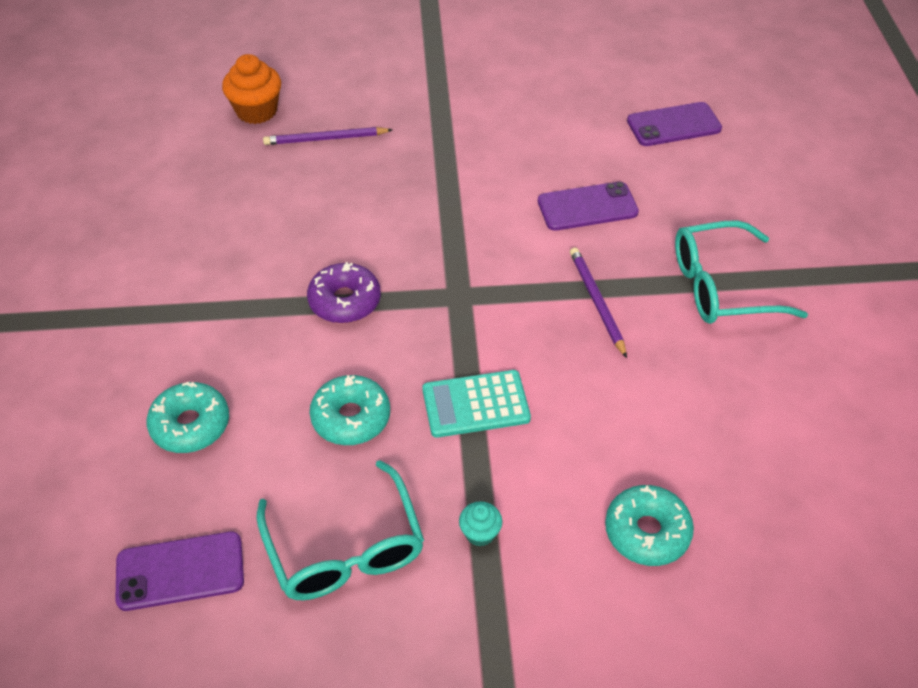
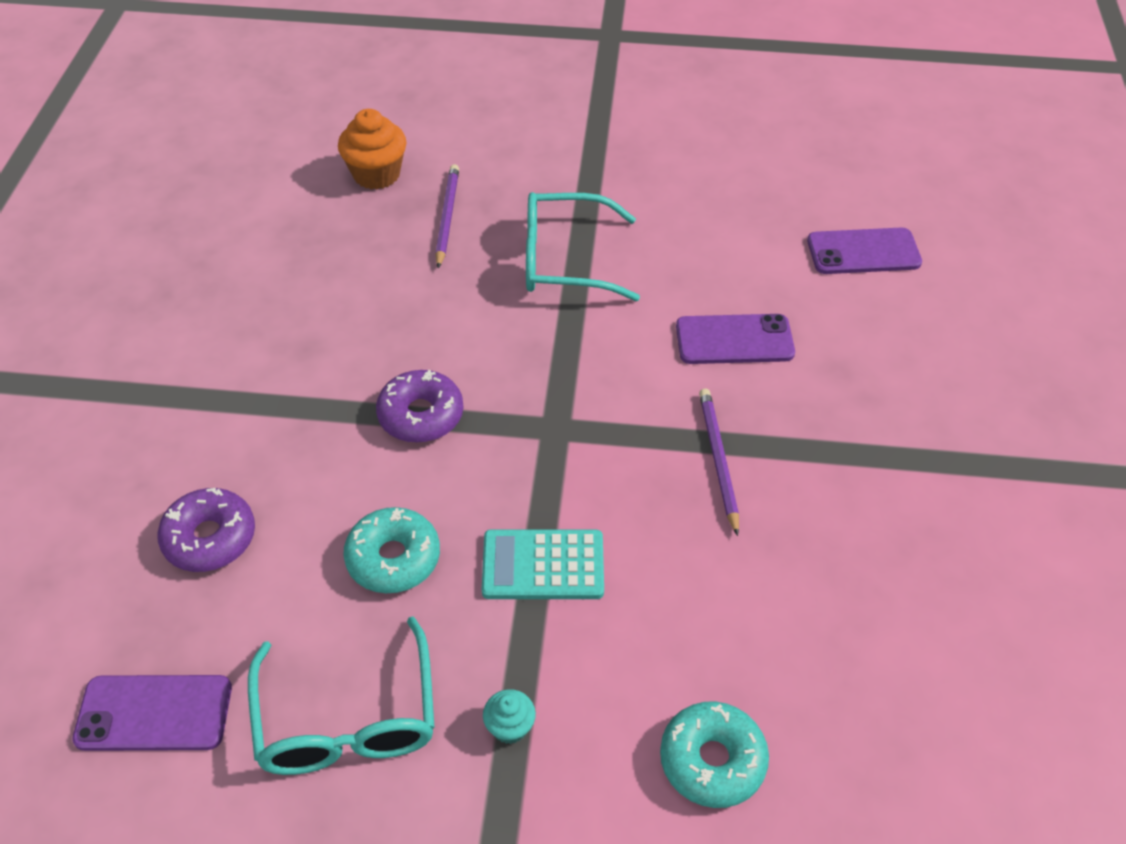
camera: 10 degrees right, 0 degrees up
turquoise donut [147,382,229,453] -> purple donut [157,488,255,572]
purple pencil [263,127,392,145] -> purple pencil turned 90 degrees clockwise [435,164,459,268]
turquoise glasses [675,221,808,324] -> turquoise glasses moved to [526,192,640,301]

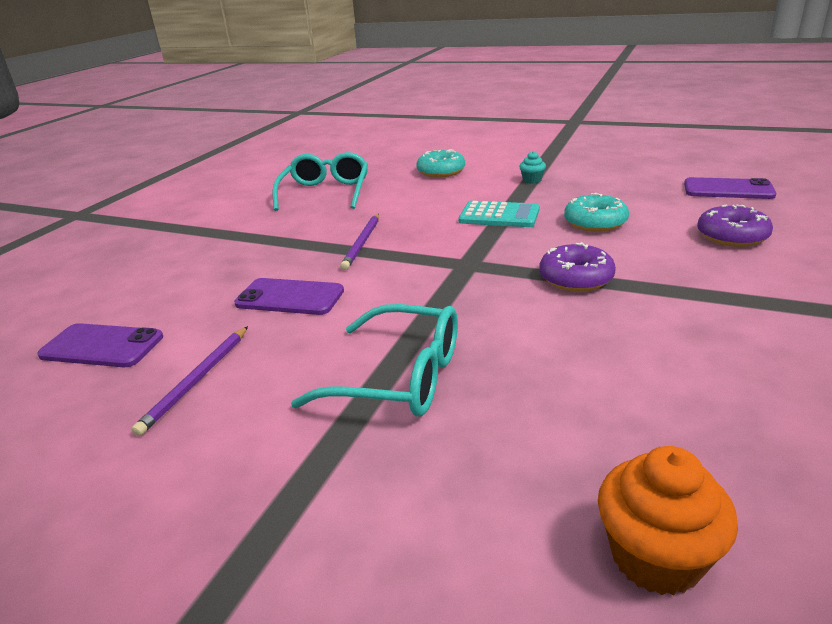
camera: 160 degrees left, 20 degrees down
turquoise glasses [248,617,435,775] -> turquoise glasses moved to [273,152,368,211]
purple pencil [435,164,459,268] -> purple pencil moved to [131,326,248,436]

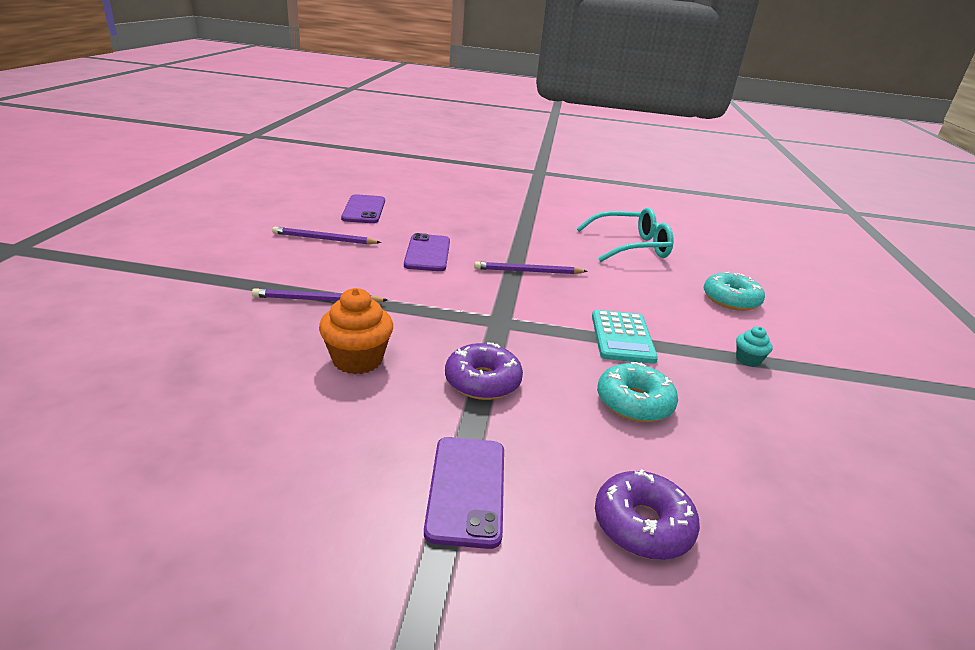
camera: 70 degrees right, 0 degrees up
turquoise glasses [291,304,458,417] -> purple pencil [252,288,387,302]
orange cupcake [598,446,738,595] -> orange cupcake moved to [319,288,393,374]
purple phone [684,177,776,199] -> purple phone moved to [424,437,504,549]

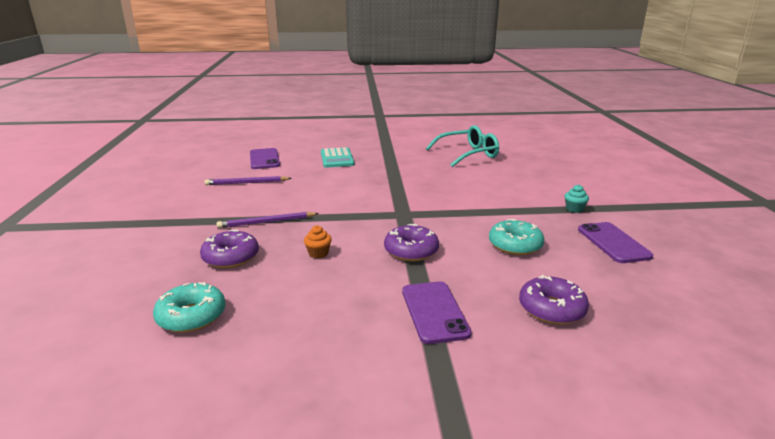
camera: 10 degrees left, 5 degrees down
orange cupcake [319,288,393,374] -> orange cupcake [304,225,332,258], size x0.53
purple phone [404,233,450,271] -> purple phone moved to [578,222,653,263]
purple pencil [474,262,588,274] -> none
turquoise calculator [592,310,658,364] -> turquoise calculator moved to [321,147,354,168]
turquoise donut [704,272,765,311] -> turquoise donut moved to [153,282,226,333]
none -> purple donut [200,229,259,268]

